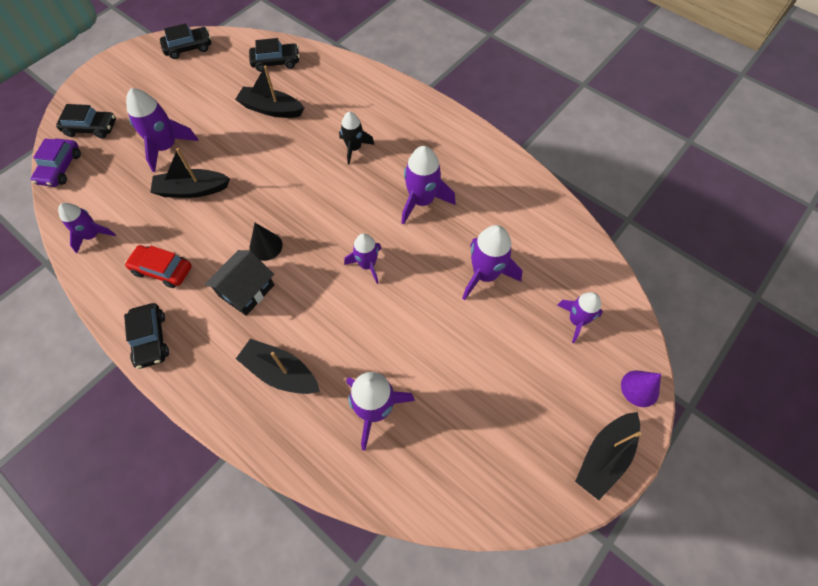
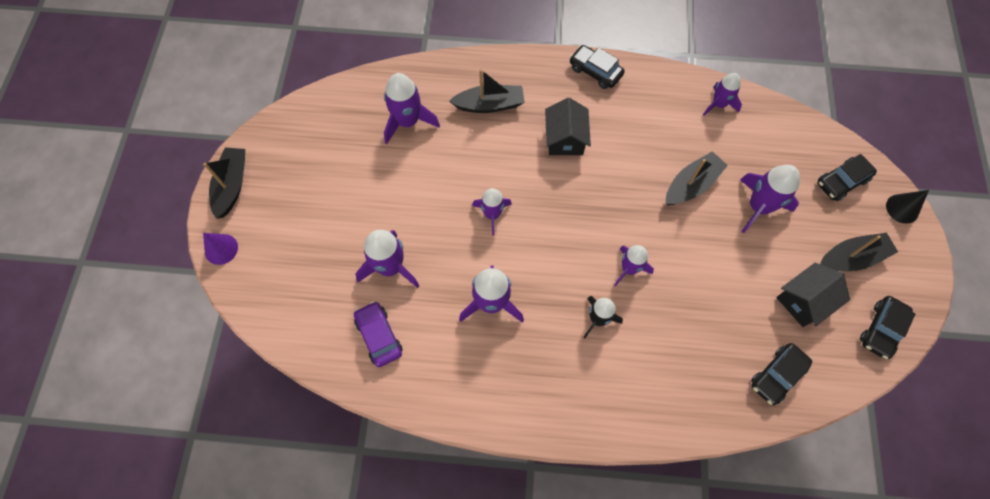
camera: 145 degrees right, 5 degrees up
purple car [31,138,81,187] -> purple car moved to [354,301,403,367]
red car [125,245,192,288] -> none
black boat [235,65,304,118] -> black boat moved to [820,233,898,271]
black cone [249,223,283,261] -> black cone moved to [886,190,929,224]
purple rocket [557,292,603,343] -> purple rocket moved to [615,245,654,286]
none -> black house [776,262,850,327]

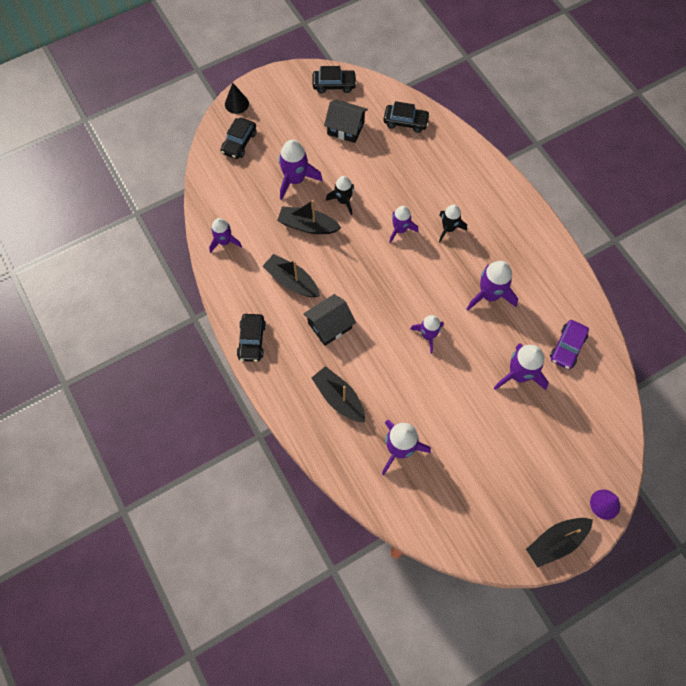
camera: 125 degrees left, 0 degrees up
black car [817,154,877,201] -> black car turned 90 degrees clockwise [221,117,256,159]
black boat [820,233,898,271] -> black boat moved to [262,254,320,297]
none -> black rocket [326,176,354,215]

